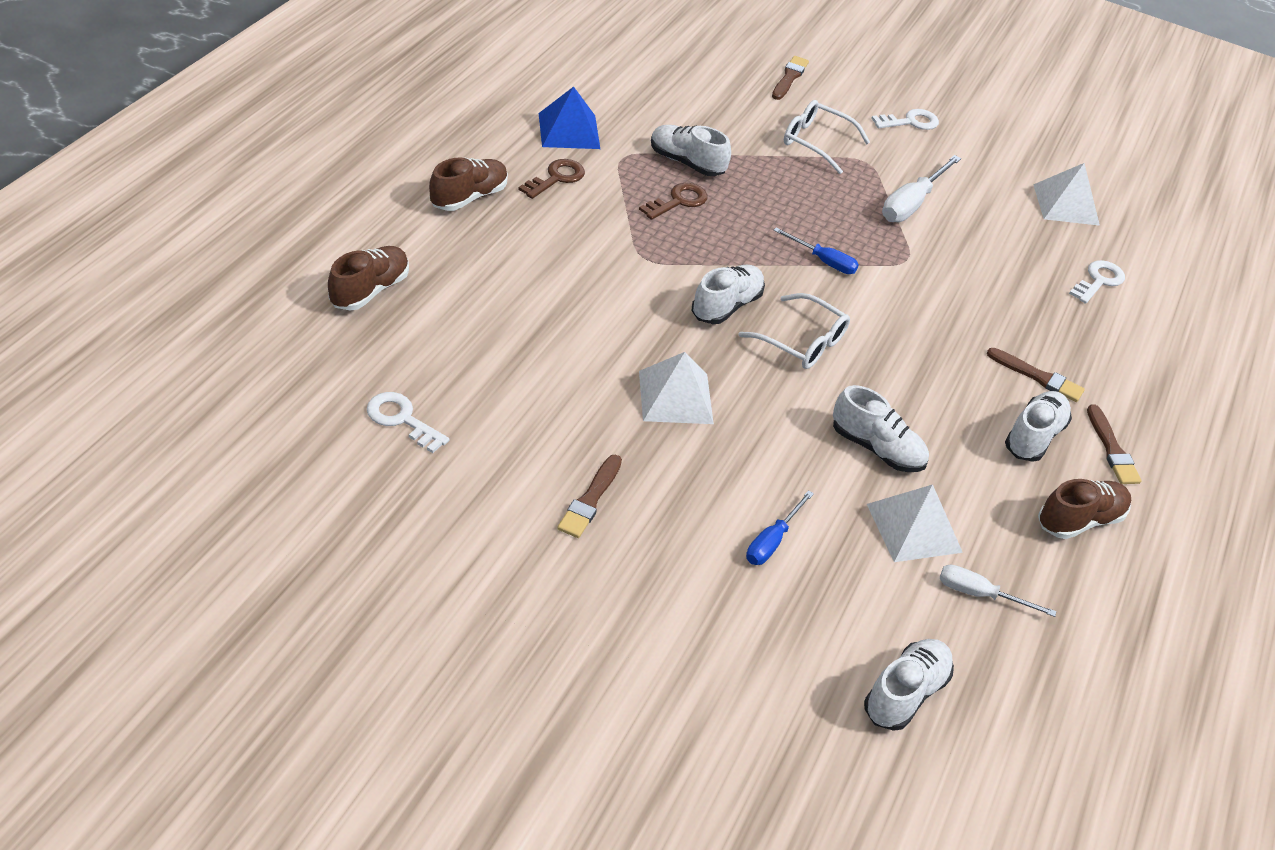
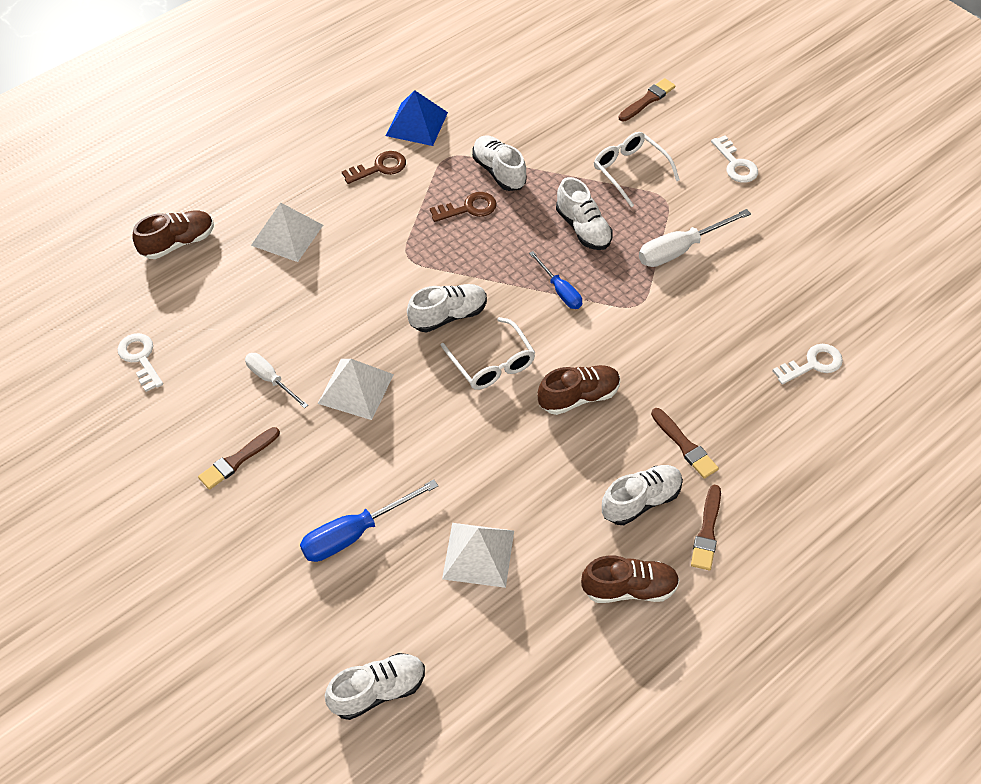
camera: 30 degrees right, 10 degrees up
brown shoe [429,158,508,211] -> brown shoe moved to [537,365,620,415]
blue screwdriver [746,490,814,565] -> blue screwdriver [300,479,438,562], size x1.58
white shoe [833,385,929,472] -> white shoe moved to [556,177,613,250]
white key [871,109,939,130] -> white key turned 60 degrees clockwise [711,135,758,183]
white screwdriver [940,564,1056,617] -> white screwdriver moved to [245,353,308,408]
white pyramid [1033,163,1100,226] -> white pyramid moved to [251,203,323,262]

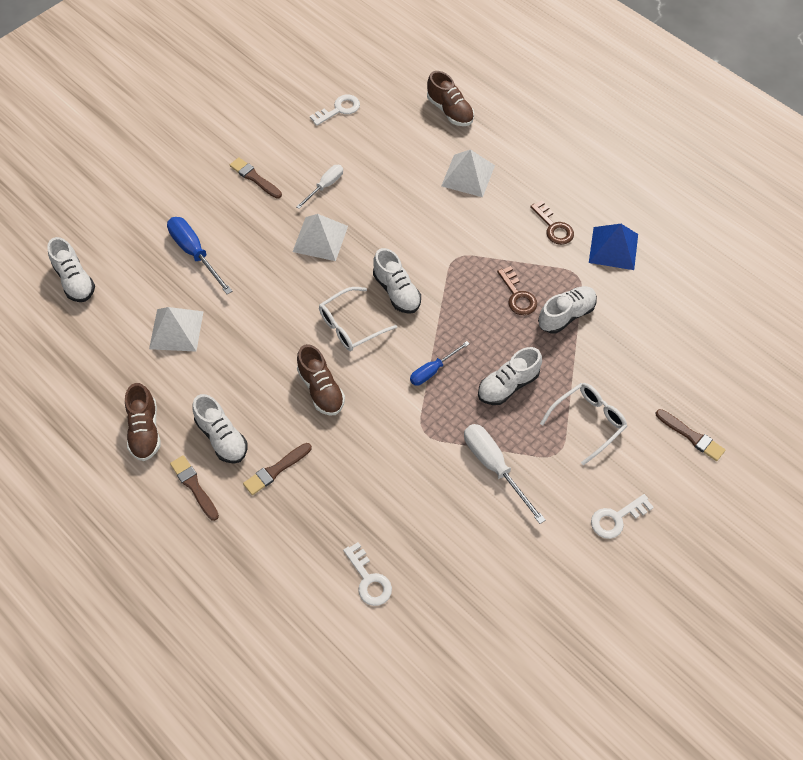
camera: 85 degrees right, 5 degrees up
brown brush [691,485,721,570] -> brown brush turned 45 degrees clockwise [170,455,219,521]

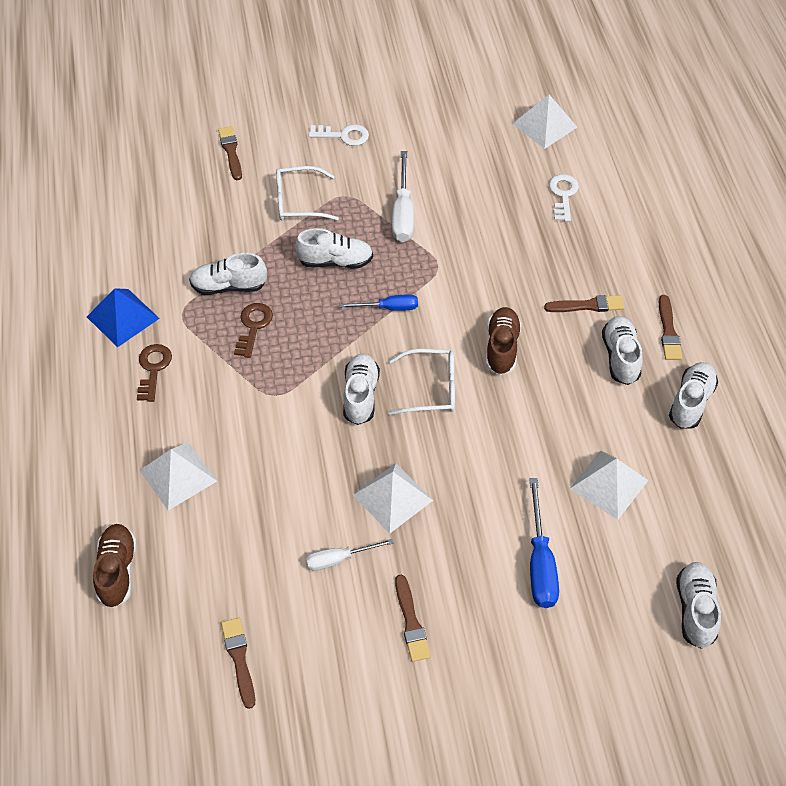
camera: 145 degrees left, 5 degrees down
brown shoe [125,383,161,461] -> white shoe [669,362,718,429]
white key [310,95,360,126] -> brown brush [221,618,255,709]
none -> white pyramid [512,94,577,149]

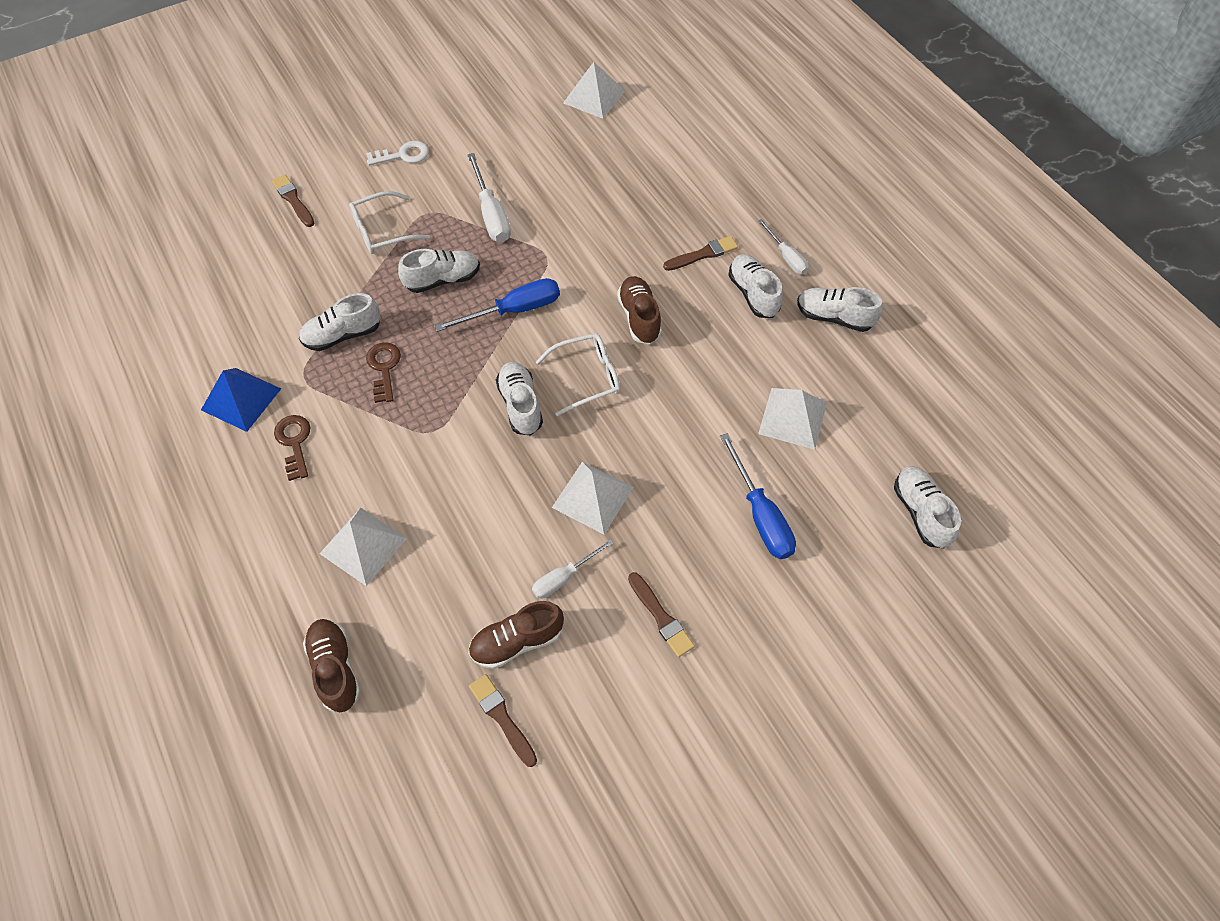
camera: 20 degrees left, 5 degrees up
blue screwdriver [340,294,418,311] -> blue screwdriver [434,278,560,332], size x1.58
white key [549,174,579,222] -> none
brown brush [659,295,682,360] -> white screwdriver [758,219,809,274]
white shoe [669,362,718,429] -> white shoe turned 75 degrees counterclockwise [797,287,883,332]
none -> brown shoe [468,601,564,669]

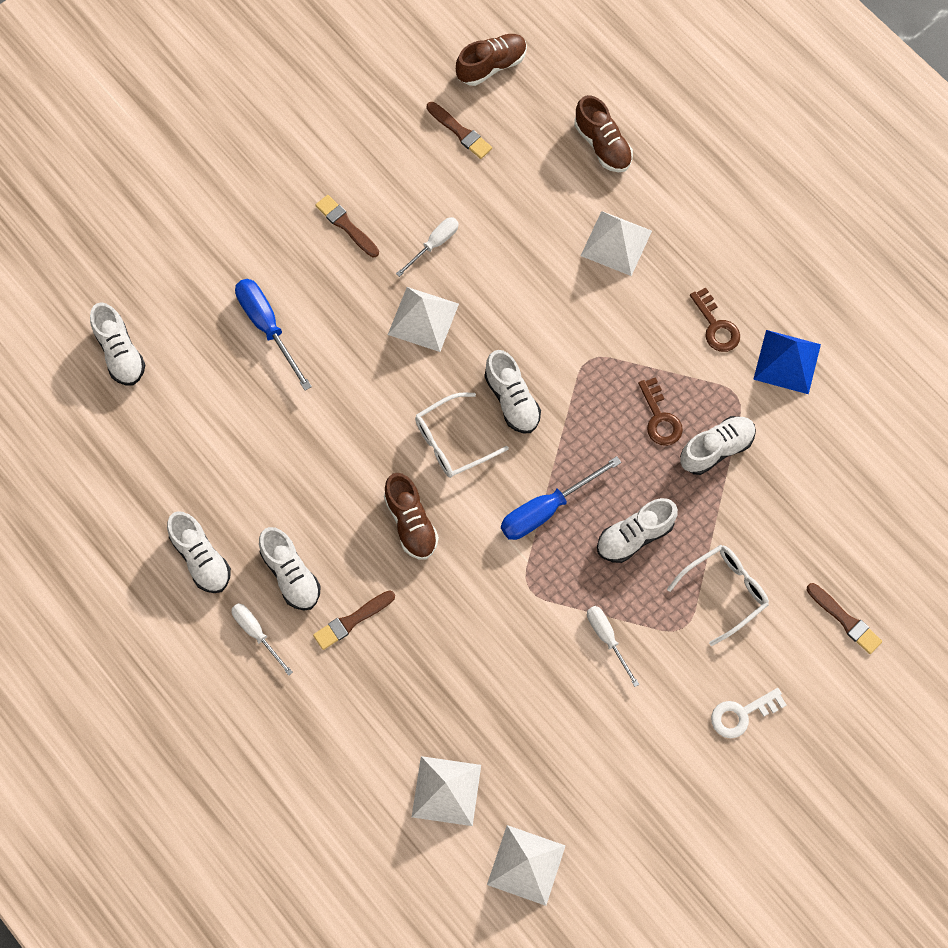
camera: 170 degrees right, 10 degrees up
white screwdriver [467,153,511,242] -> white screwdriver [587,606,639,687], size x0.63
brown shoe [468,601,564,669] -> brown shoe moved to [456,34,527,86]
white pyramid [758,388,827,450] -> white pyramid moved to [412,756,481,826]
white shoe [797,287,883,332] -> white shoe turned 45 degrees clockwise [167,511,231,593]

